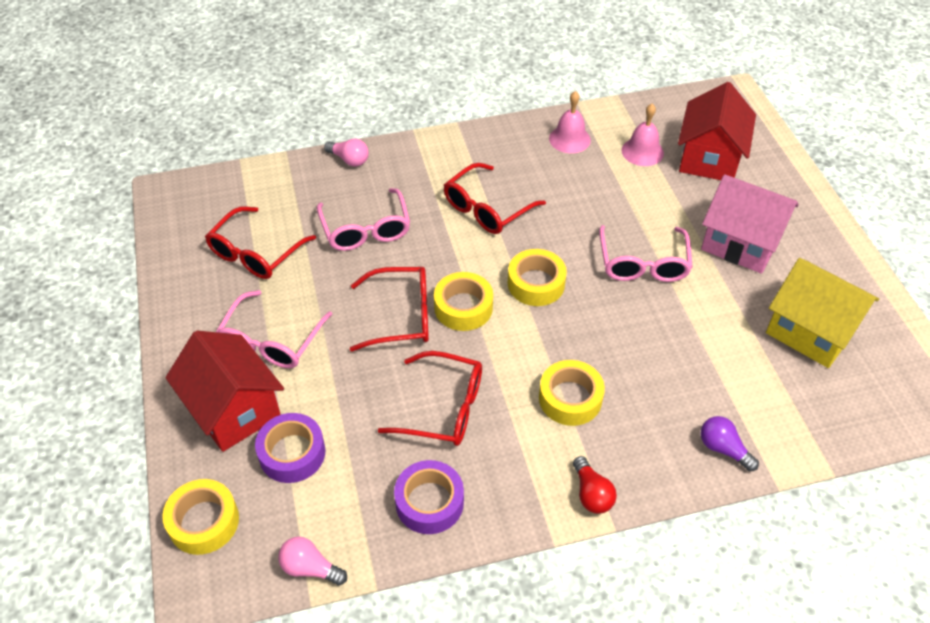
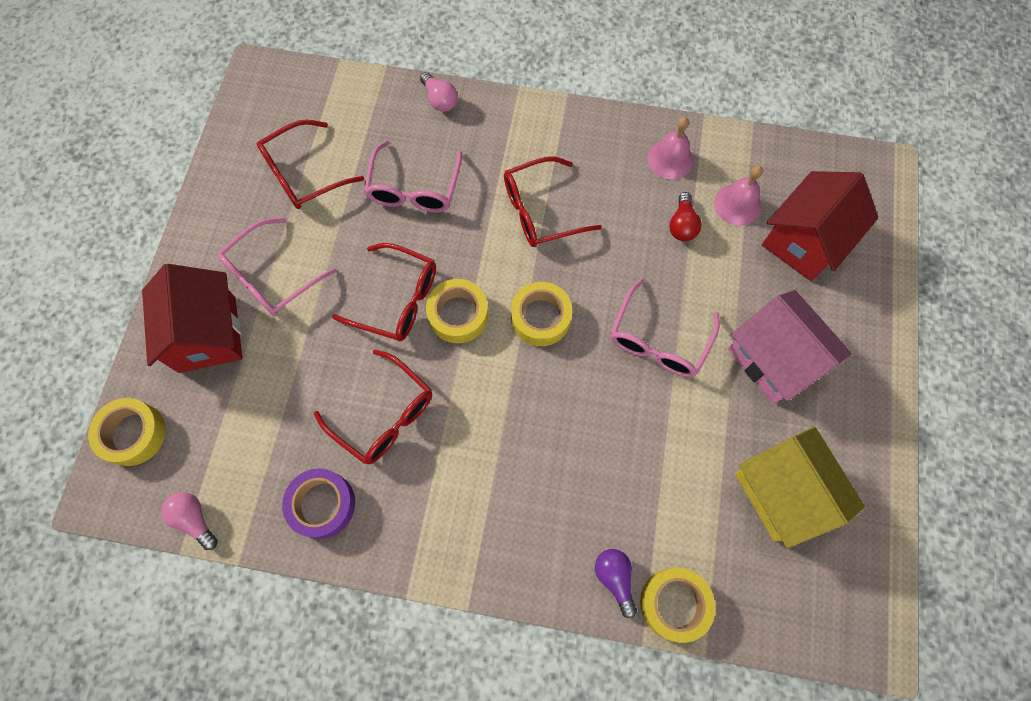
camera: 25 degrees right, 20 degrees up
purple tape [255,413,325,483] -> none
yellow tape [539,360,605,426] -> yellow tape moved to [640,568,716,643]
red light bulb [573,456,617,514] -> red light bulb moved to [669,192,702,241]

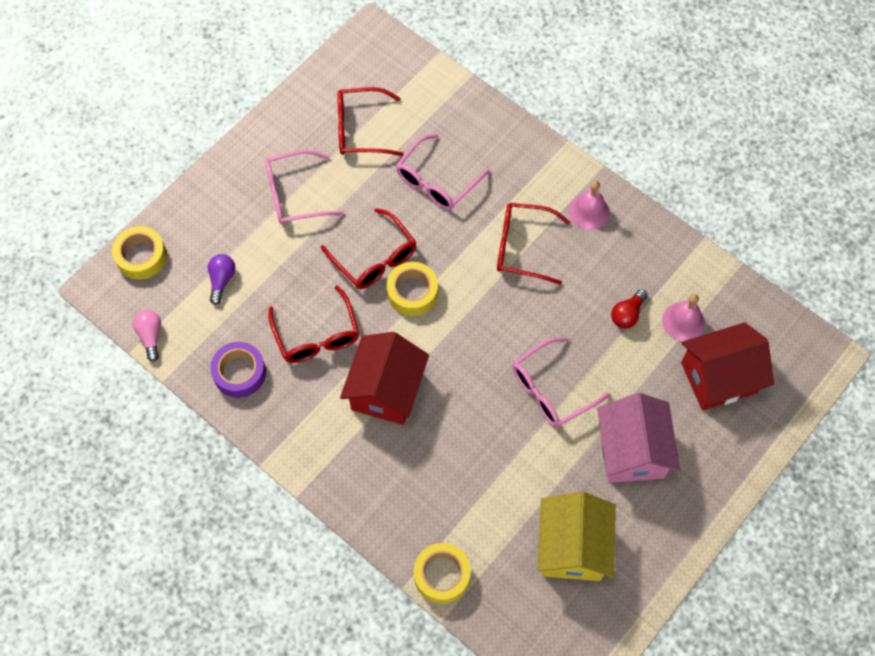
camera: 30 degrees right, 5 degrees down
red house [142,264,242,373] -> red house moved to [340,332,429,425]
pink light bulb [420,72,458,112] -> none
yellow tape [511,282,572,346] -> none
purple light bulb [595,549,637,618] -> purple light bulb moved to [208,254,235,305]
pink bell [647,117,693,179] -> pink bell moved to [569,181,610,230]

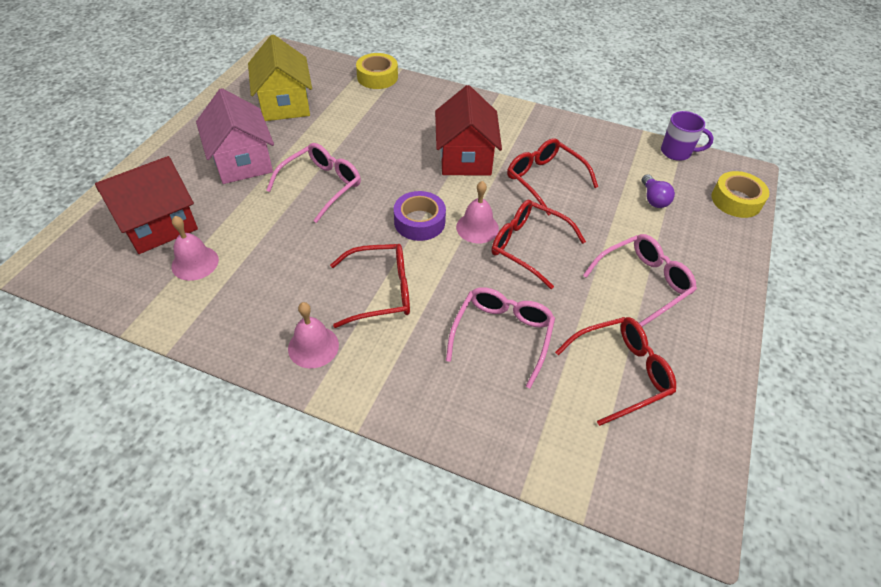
camera: 160 degrees right, 15 degrees down
pink light bulb [133,310,161,362] -> purple mug [661,111,714,161]
purple tape [210,342,266,398] -> purple tape moved to [394,191,446,241]
yellow tape [387,262,438,316] -> pink bell [456,181,499,243]
red light bulb [611,289,648,329] -> none

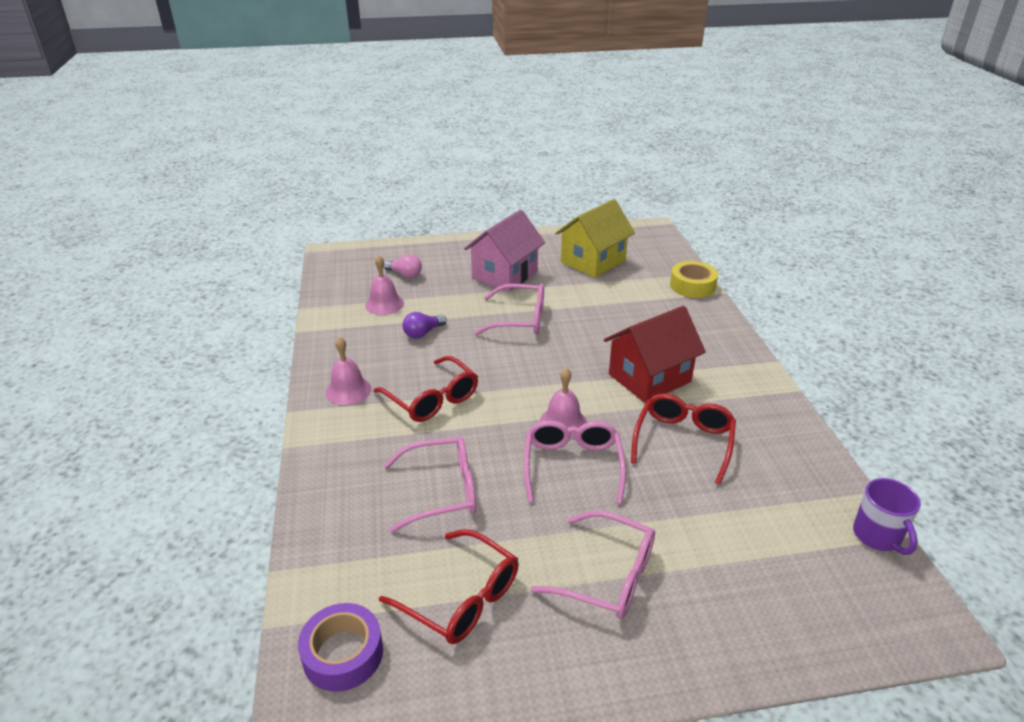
camera: 60 degrees right, 15 degrees down
red house [95,156,198,254] -> pink light bulb [384,254,422,278]
purple tape [394,191,446,241] -> purple tape moved to [298,603,383,692]
red glasses [491,200,586,289] -> pink glasses [524,420,626,504]
purple light bulb [642,174,675,208] -> purple light bulb moved to [403,312,447,339]
yellow tape [711,171,769,218] -> none

